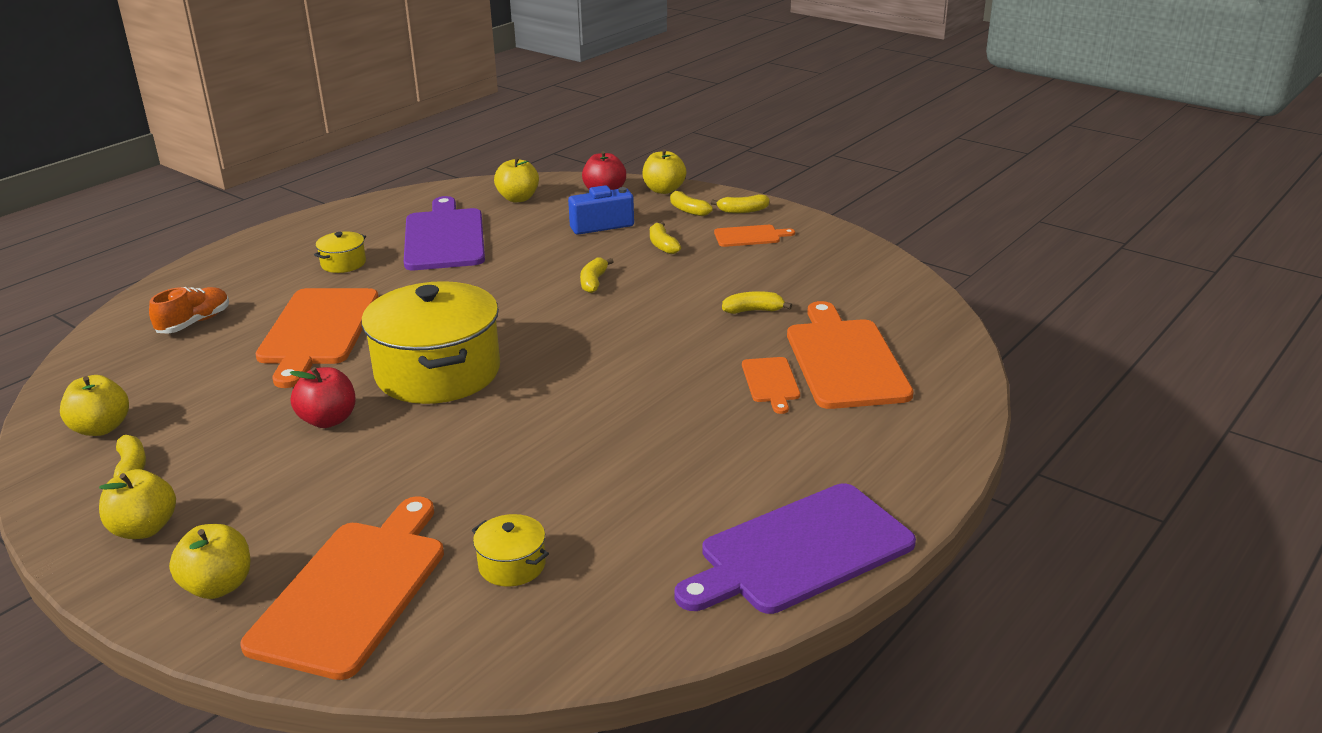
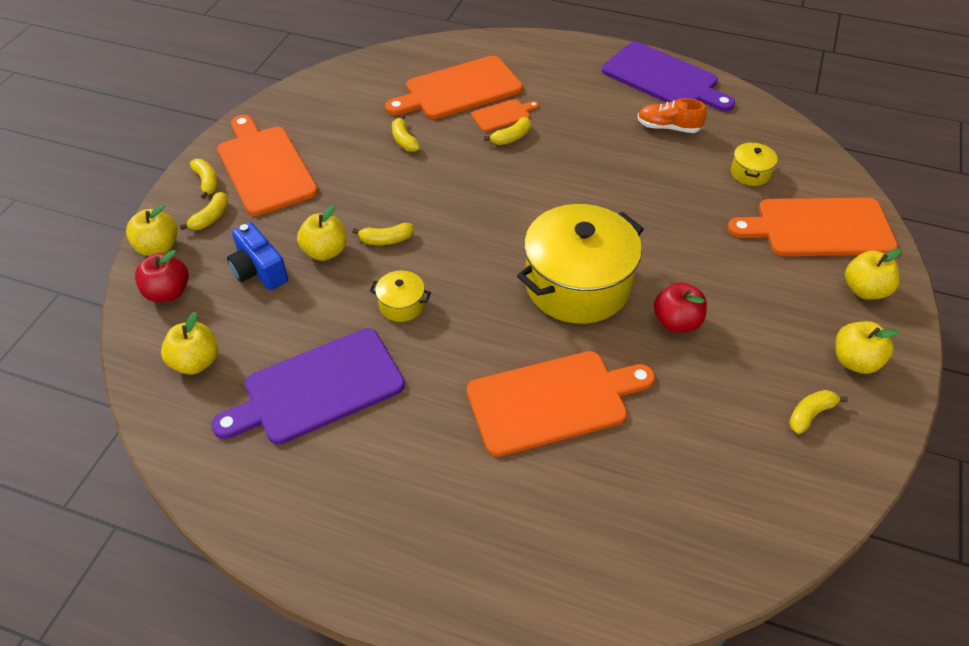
camera: 110 degrees left, 20 degrees up
yellow apple [60,375,129,436] -> yellow apple moved to [297,205,346,261]
orange shoe [149,287,229,334] -> orange shoe moved to [637,98,707,133]
yellow pot [314,231,366,273] -> yellow pot moved to [370,270,431,322]
yellow banana [650,222,681,254] -> yellow banana moved to [484,117,531,145]
orange cutting board [714,225,795,247] -> orange cutting board [217,115,318,216], size x2.05

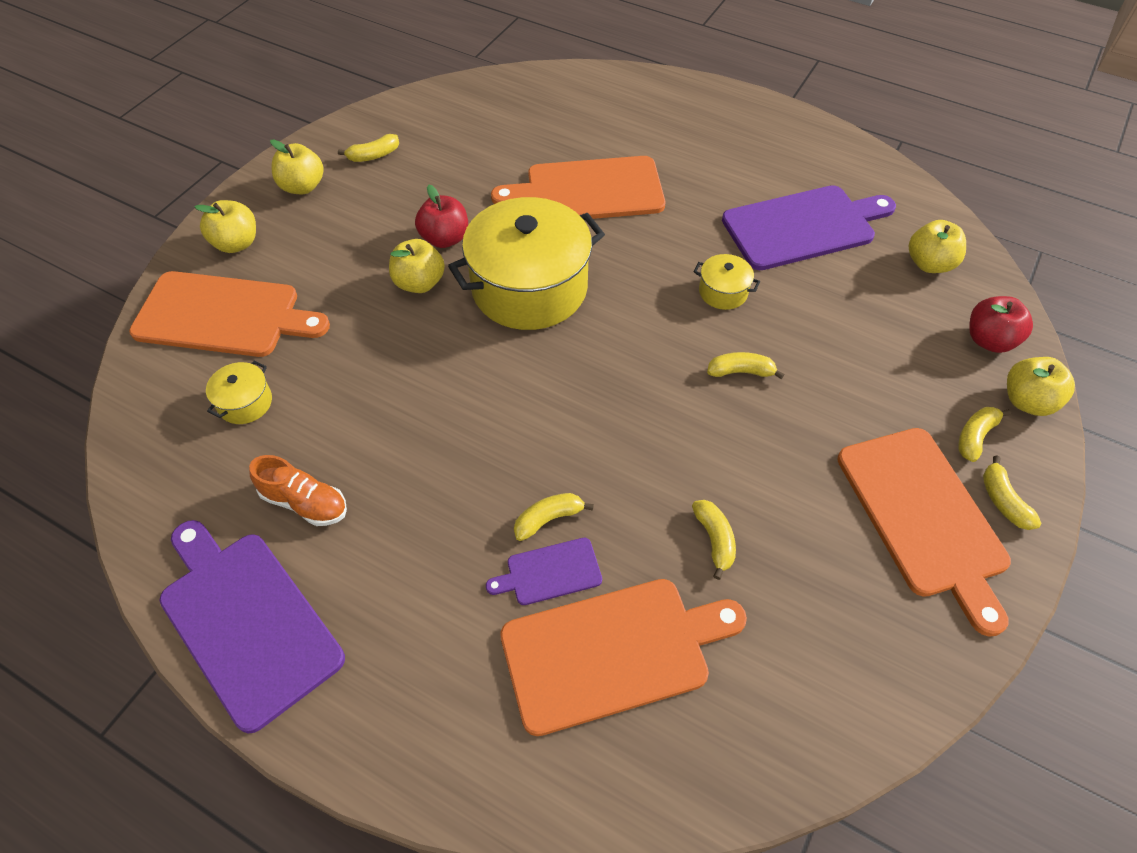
camera: 170 degrees left, 5 degrees up
blue camera [227,222,288,290] -> none
yellow apple [297,205,346,261] -> yellow apple moved to [389,239,445,293]
orange cutting board [471,99,539,132] -> purple cutting board [486,538,602,605]

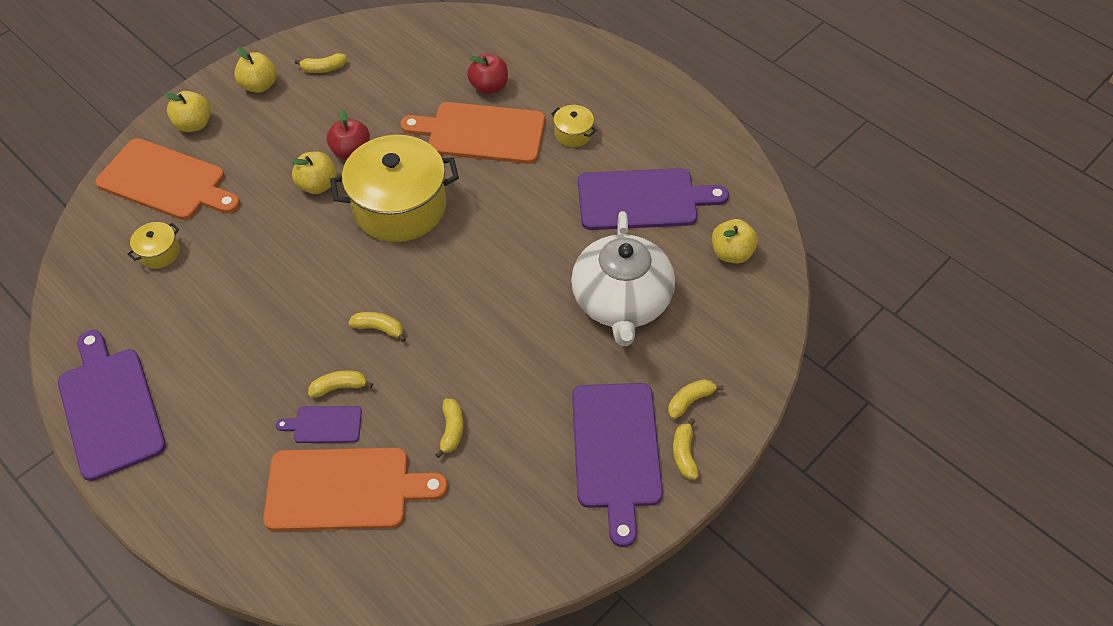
camera: 15 degrees right, 0 degrees up
orange shoe [249,455,347,526] -> none
yellow pot [694,254,760,310] -> yellow pot moved to [551,105,597,147]
yellow banana [707,352,785,379] -> yellow banana moved to [348,312,406,342]
orange cutting board [837,428,1011,637] -> purple cutting board [572,383,663,547]
red apple [969,296,1033,353] -> red apple moved to [467,54,508,94]
yellow apple [1007,357,1075,416] -> none
none -> white teapot [571,211,675,346]

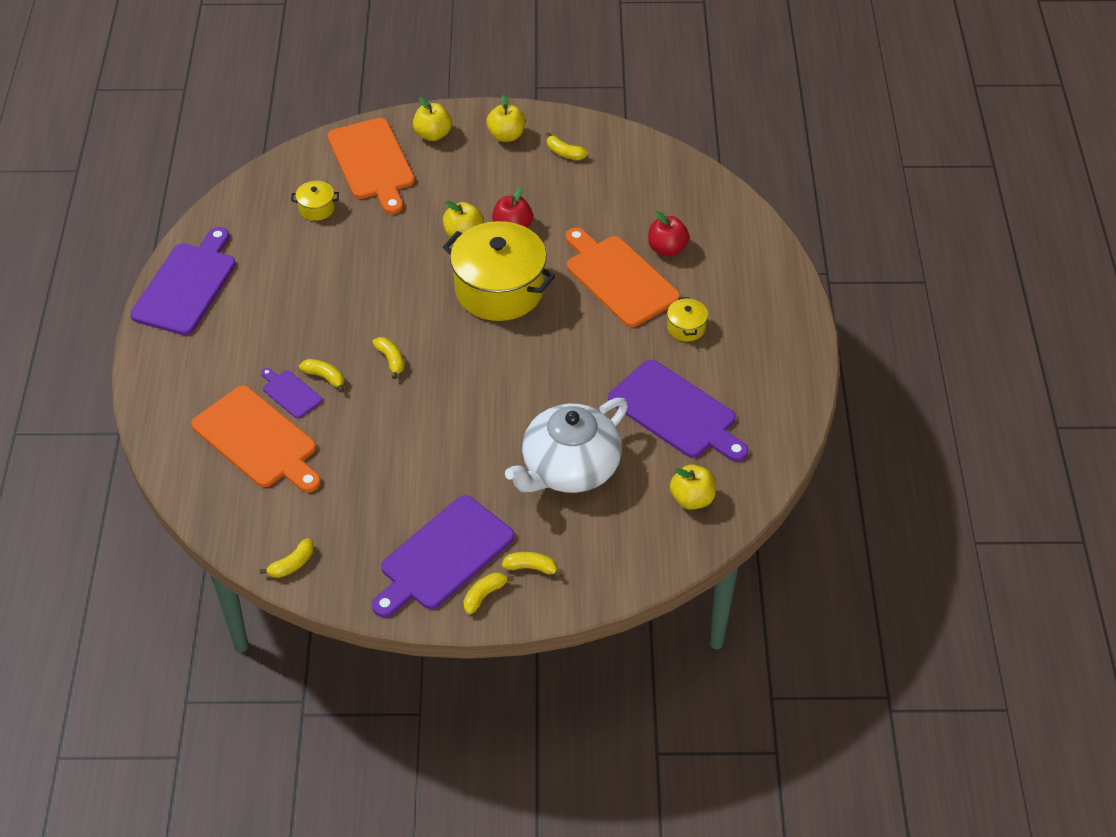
camera: 45 degrees right, 5 degrees down
yellow banana [435,399,463,458] -> yellow banana moved to [260,538,314,578]

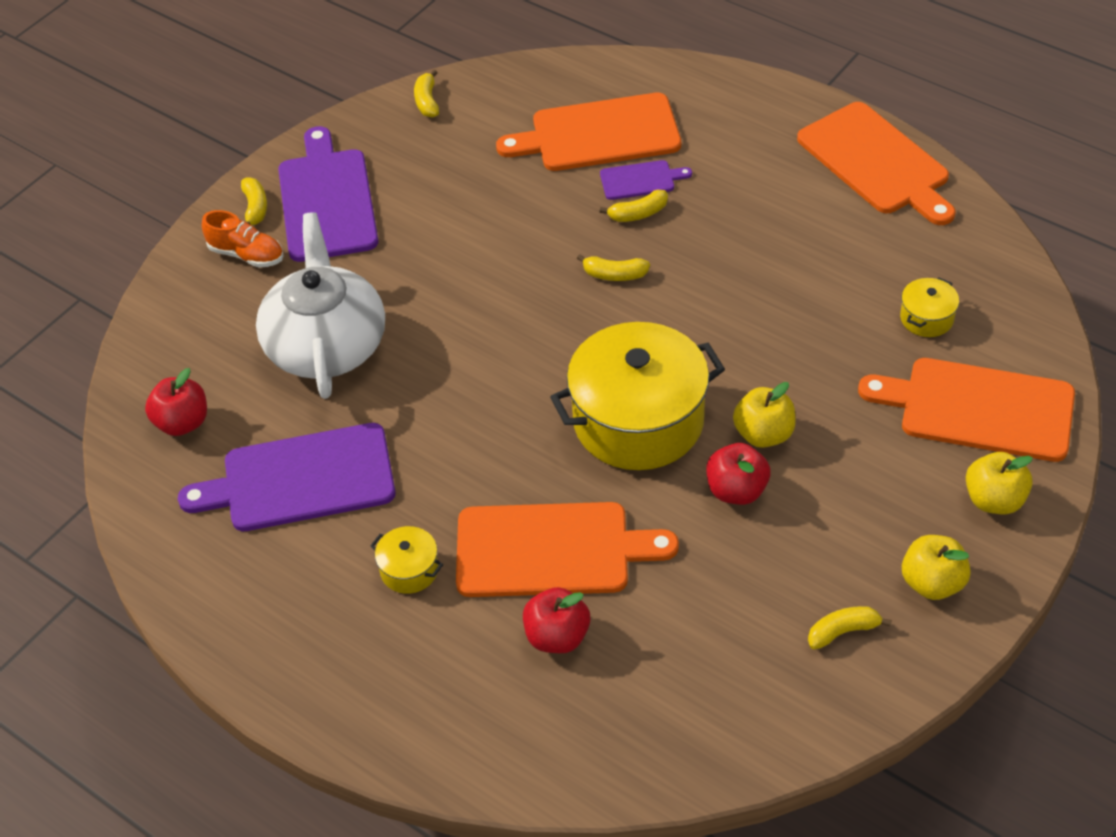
camera: 130 degrees right, 0 degrees up
purple cutting board [130,227,236,335] -> orange cutting board [797,102,956,225]
yellow banana [502,552,563,578] -> orange shoe [202,210,284,268]
yellow apple [670,465,716,510] -> red apple [145,368,207,436]

